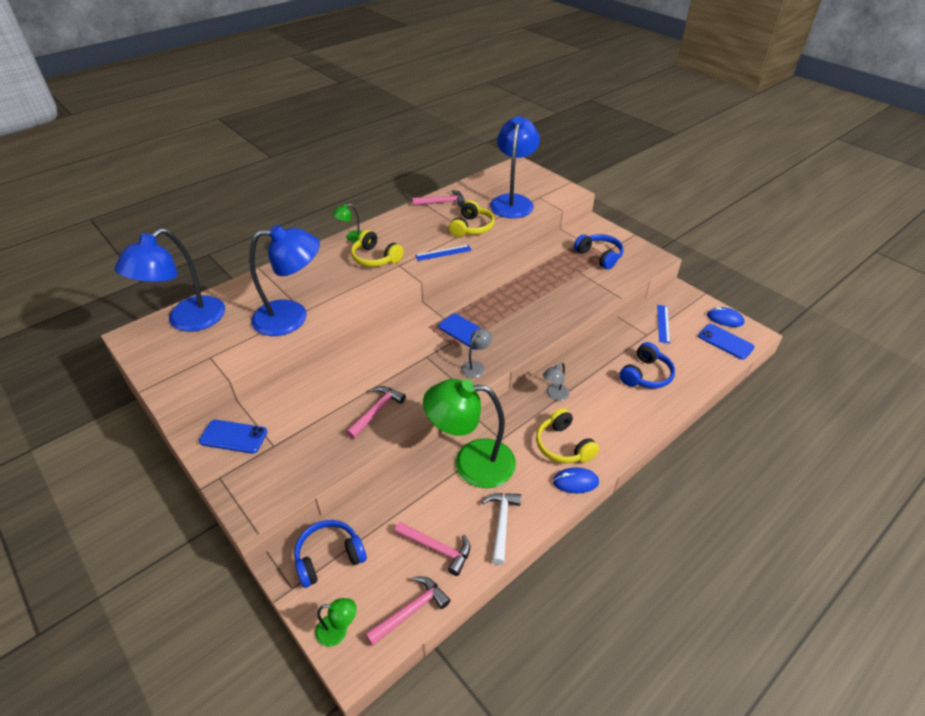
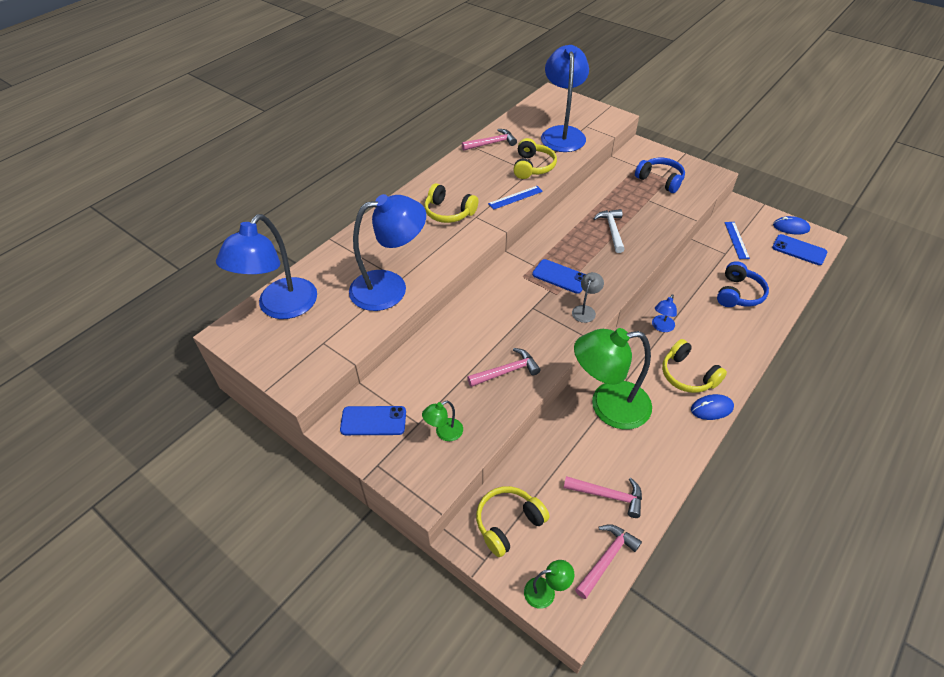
camera: 10 degrees left, 5 degrees up
blue headphones [294,520,367,588] -> yellow headphones [476,486,550,557]
green lamp [333,204,362,242] -> green lamp moved to [422,401,463,441]
pink hammer [346,386,406,439] -> pink hammer turned 45 degrees clockwise [467,348,541,387]
white hammer [482,493,521,565] -> white hammer moved to [593,209,625,253]
grey lamp [543,362,570,401] -> blue lamp [652,294,677,332]

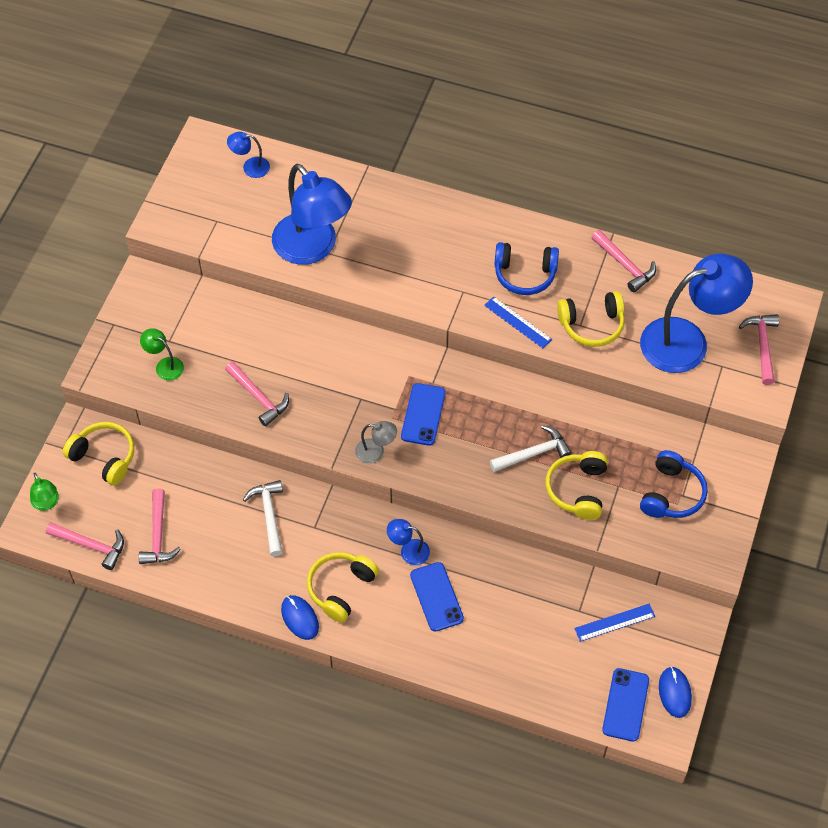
camera: 70 degrees right, 10 degrees up
blue lamp [216,214,317,319] -> blue lamp [227,132,270,178], size x0.43
blue phone [340,406,406,435] -> blue phone moved to [410,562,464,632]
yellow headphones [424,183,478,223] -> yellow headphones moved to [545,451,608,520]
green lamp [574,328,652,429] -> white hammer [243,480,283,556]
blue headphones [717,261,769,307] -> blue headphones moved to [494,242,559,295]
none -> pink hammer [739,314,779,385]

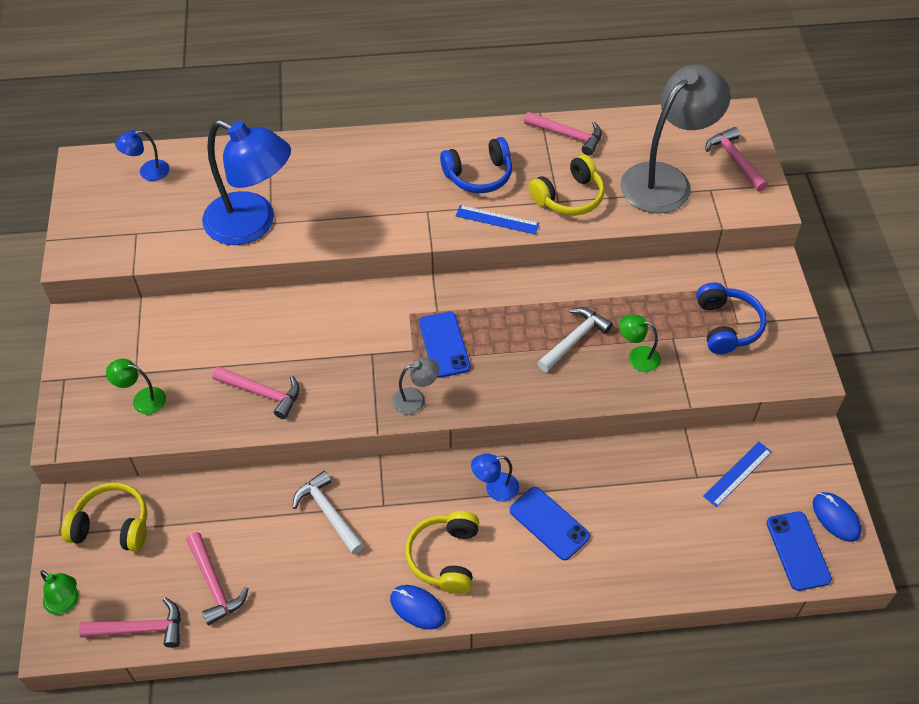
camera: 25 degrees left, 5 degrees down
yellow headphones [545,451,608,520] -> green lamp [619,314,661,372]
blue lamp [640,254,753,373] -> grey lamp [621,65,731,213]

